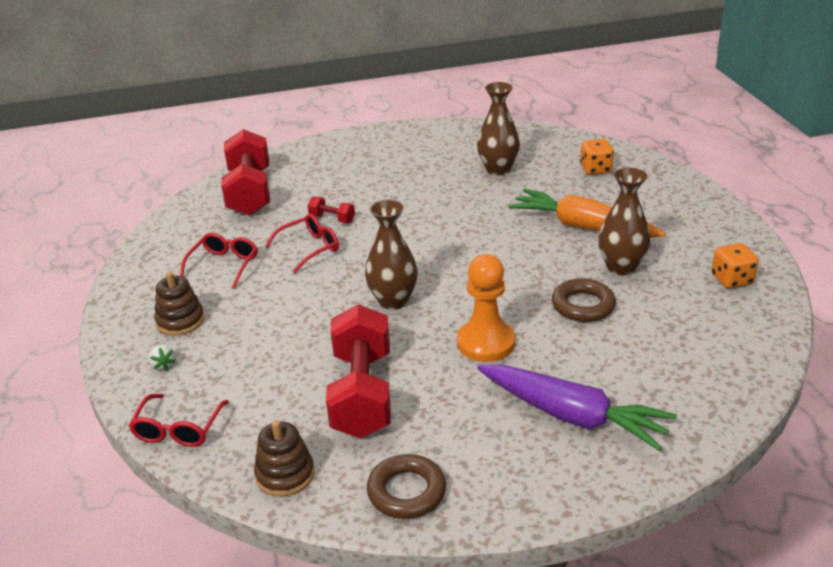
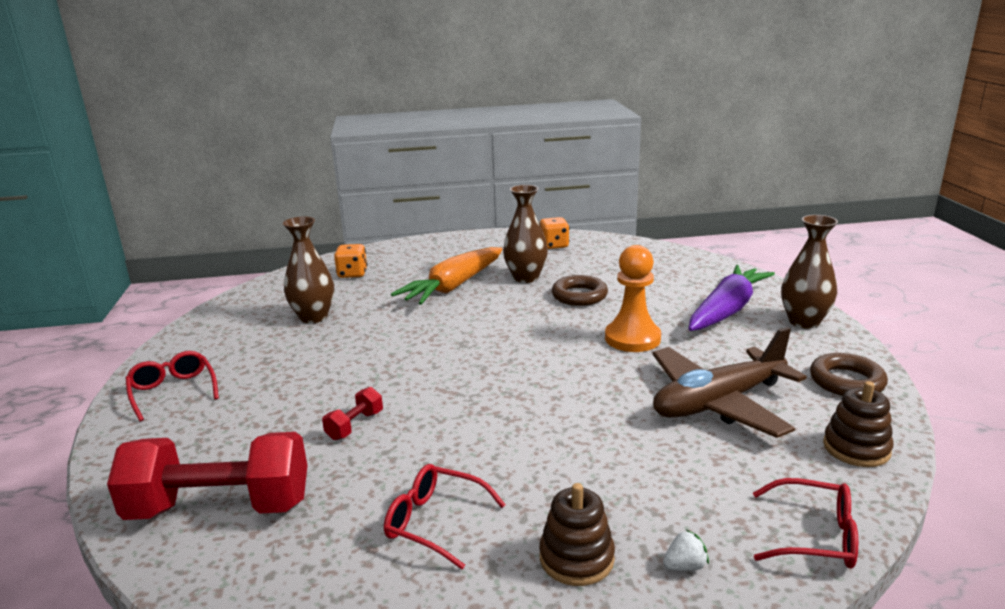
camera: 85 degrees left, 10 degrees down
red glasses [265,214,339,273] -> red glasses moved to [126,351,219,421]
red dumbbell [326,304,391,438] -> brown plane [652,327,807,438]
brown vase [365,200,418,310] -> brown vase moved to [781,215,838,329]

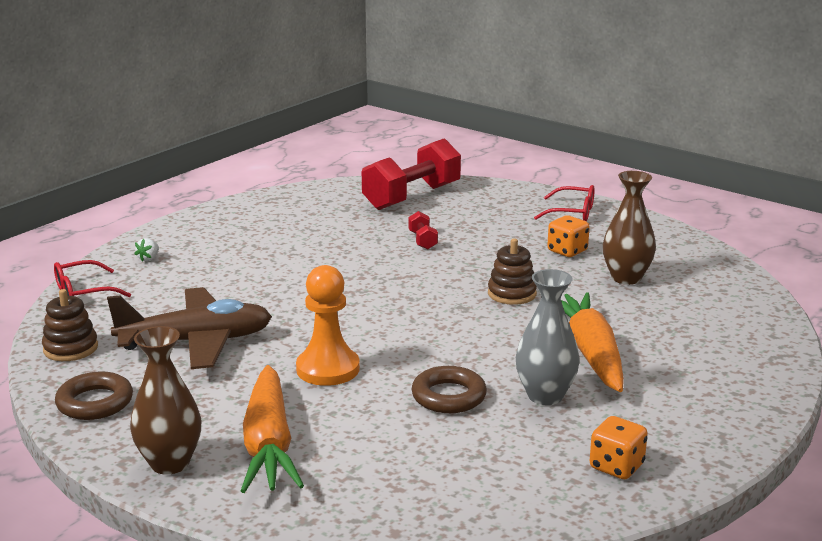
camera: 135 degrees right, 0 degrees up
orange dice [334,244,367,278] -> orange dice moved to [547,215,590,257]
red glasses [384,464,506,570] -> none
brown vase [503,185,548,283] -> grey vase [516,269,580,405]
brown stacking toy [539,483,615,586] -> brown stacking toy moved to [488,238,537,305]
brown plane [652,327,807,438] -> brown plane turned 60 degrees clockwise [107,287,272,369]
purple carrot [689,265,775,331] -> orange carrot [241,365,304,493]

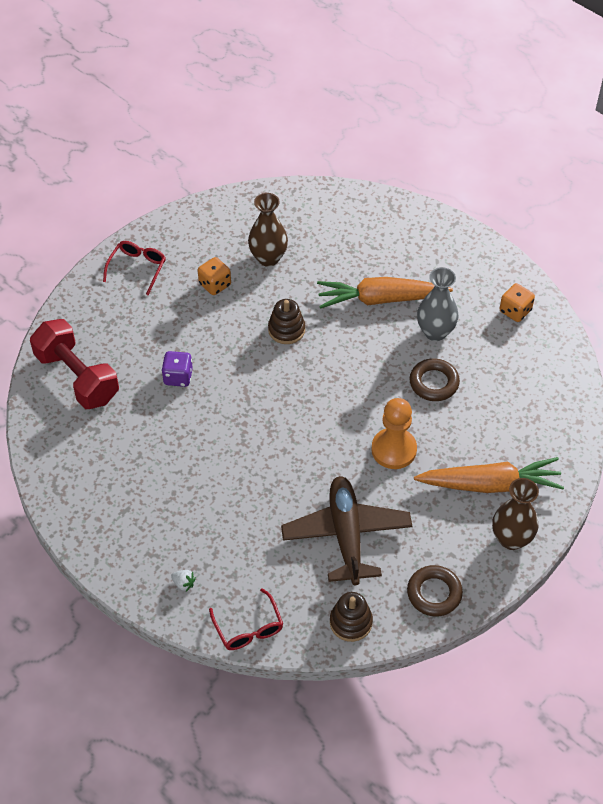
camera: 85 degrees left, 30 degrees up
red dumbbell [408,211,438,250] -> purple dice [161,351,193,387]

